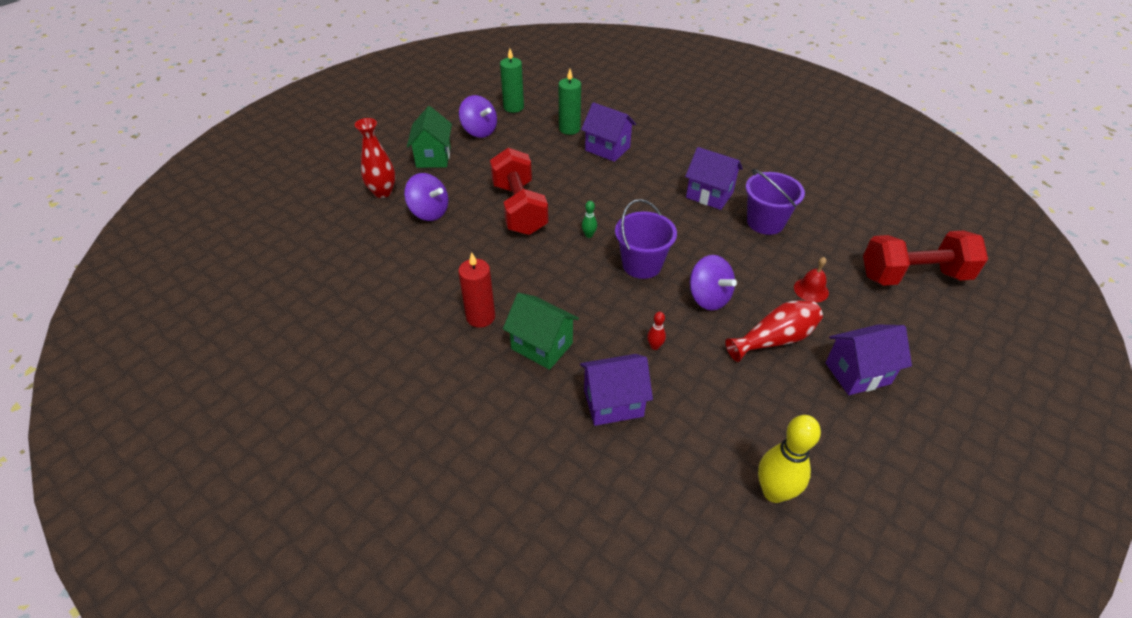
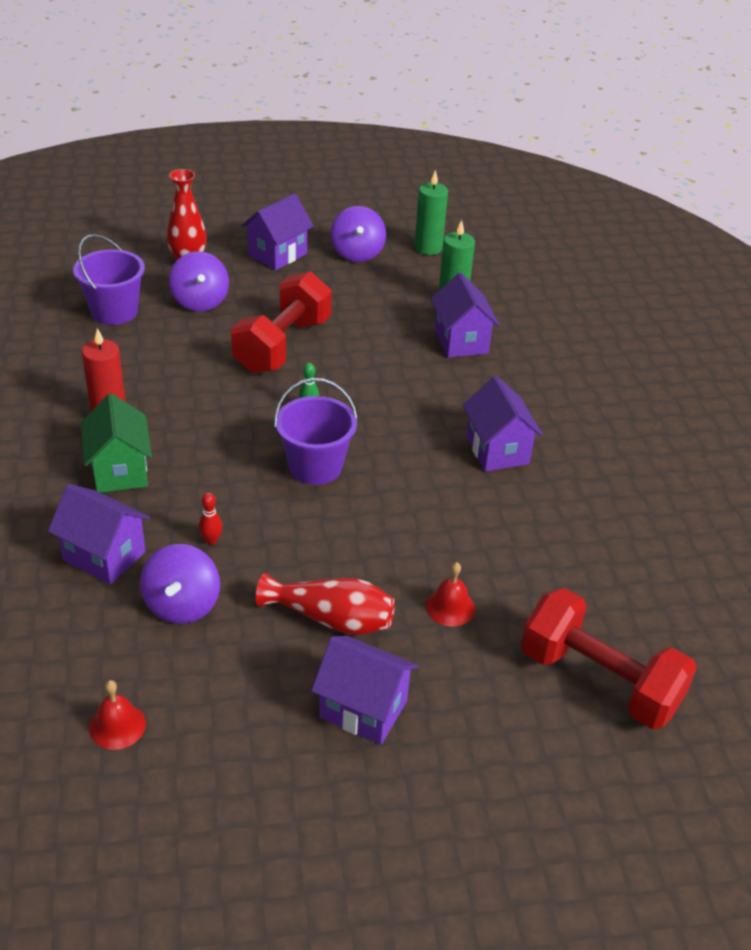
camera: 40 degrees right, 5 degrees down
green house [407,106,452,168] -> purple house [241,194,313,270]
purple spinning top [690,255,737,311] -> purple spinning top moved to [140,544,220,624]
purple bucket [746,169,805,235] -> purple bucket moved to [73,234,145,325]
yellow bowling pin [758,415,821,503] -> red bell [89,680,146,750]

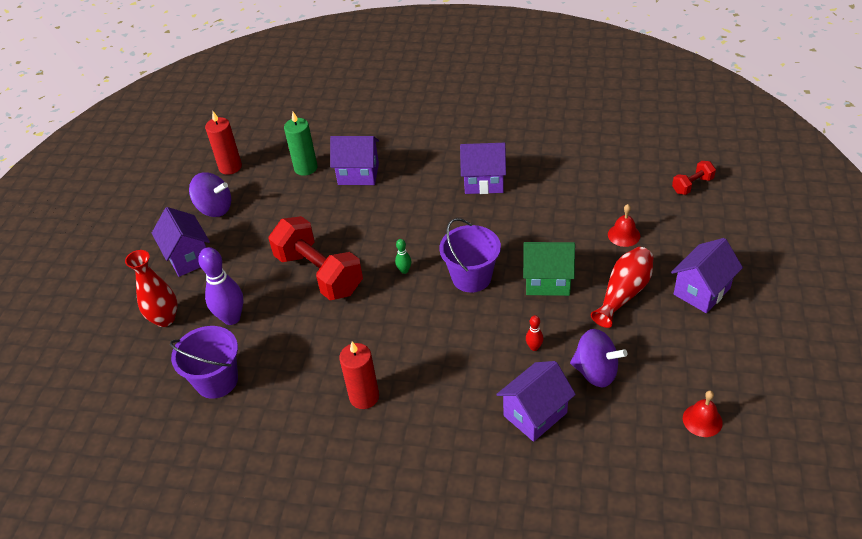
camera: 65 degrees left, 5 degrees up
green house [81,393,152,493] -> green house moved to [523,242,575,296]
purple spinning top [169,251,229,311] -> purple bowling pin [198,247,243,325]
green candle [414,170,448,255] -> red candle [205,111,242,175]
red dumbbell [521,588,697,729] -> red dumbbell [672,161,716,195], size x0.46

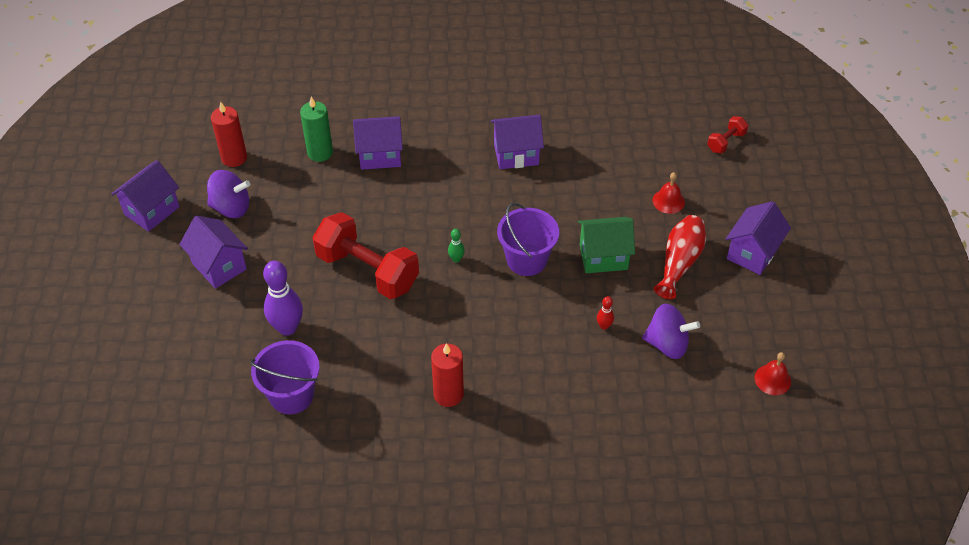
camera: 15 degrees left, 5 degrees up
red vase [125,250,178,327] -> none
purple house [496,361,576,442] -> purple house moved to [111,160,180,232]

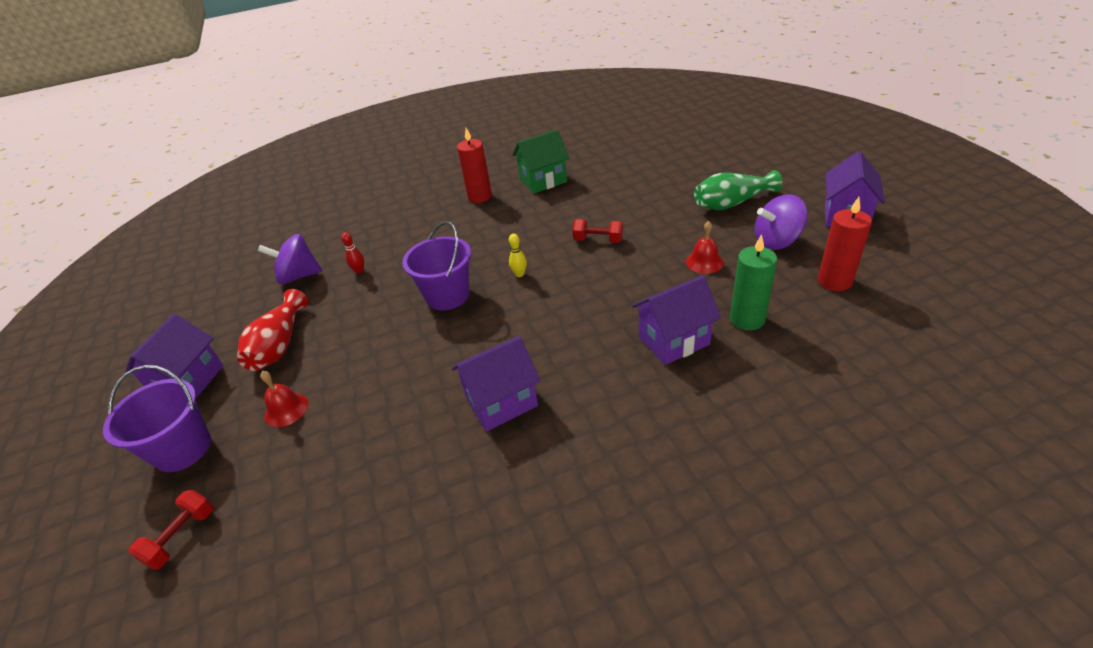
camera: 165 degrees right, 10 degrees down
purple house [179,216,248,289] -> green vase [694,170,782,210]
purple bucket [250,340,320,414] -> purple bucket moved to [103,365,211,472]
purple bowling pin [263,261,303,336] -> none
red dumbbell [313,212,419,299] -> red dumbbell [573,219,623,243], size x0.46
green bowling pin [448,229,465,263] -> yellow bowling pin [509,234,527,277]
green house [578,217,635,273] -> green house moved to [512,130,569,193]
red bell [754,352,791,395] -> red bell moved to [686,221,724,274]

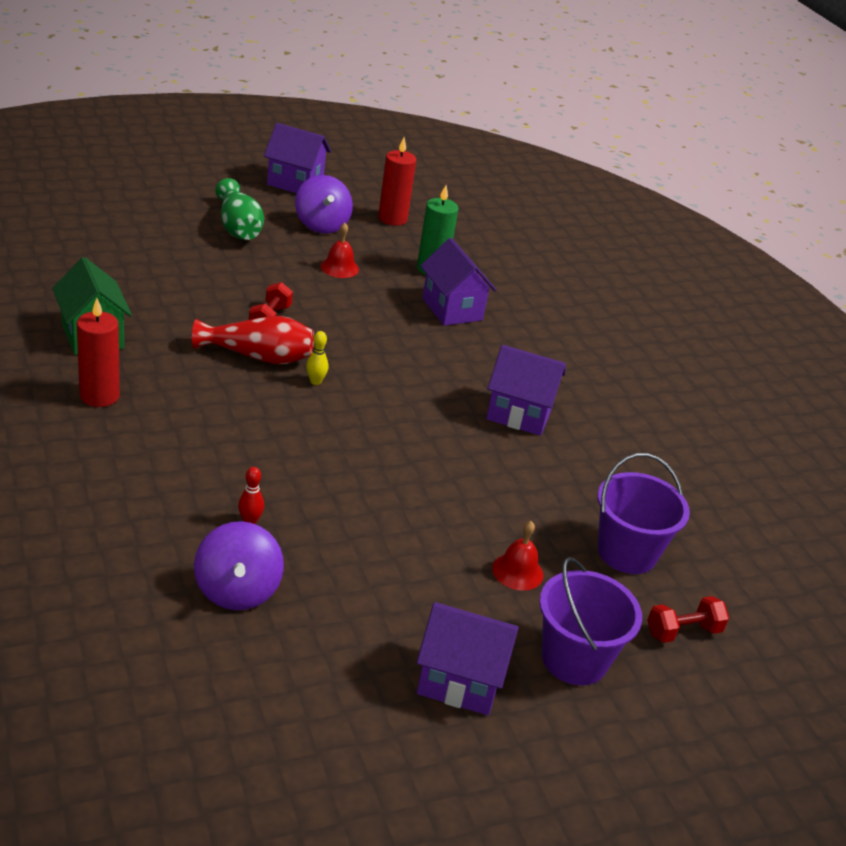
camera: 100 degrees left, 5 degrees down
red dumbbell [128,490,214,570] -> red dumbbell turned 45 degrees counterclockwise [647,596,729,643]
red vase [237,289,308,371] -> red vase moved to [192,316,314,364]
purple bucket [402,221,471,310] -> purple bucket moved to [598,453,690,574]
purple house [452,336,540,431] -> purple house turned 45 degrees counterclockwise [486,345,566,436]

